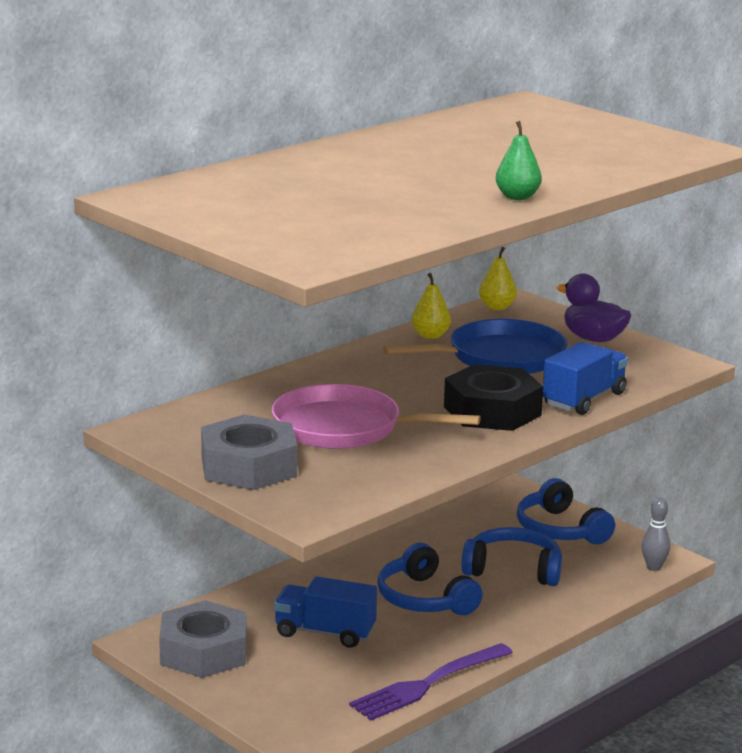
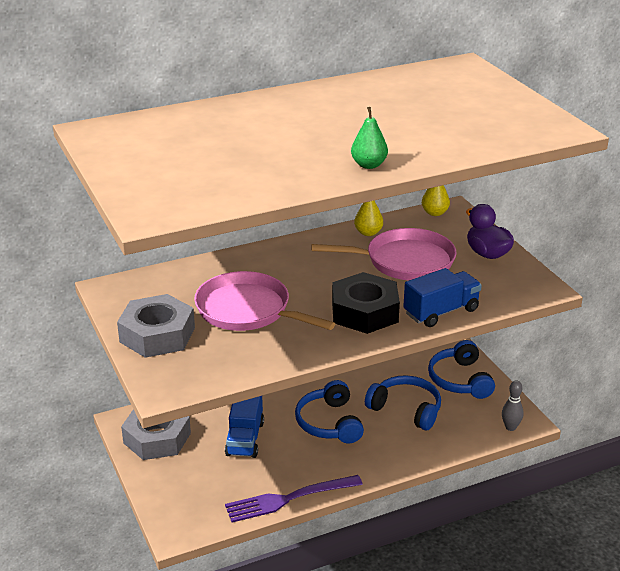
camera: 20 degrees right, 10 degrees up
blue truck [274,576,377,648] -> blue truck turned 120 degrees counterclockwise [225,396,264,458]
blue pan [383,319,567,374] -> pink pan [311,228,457,280]

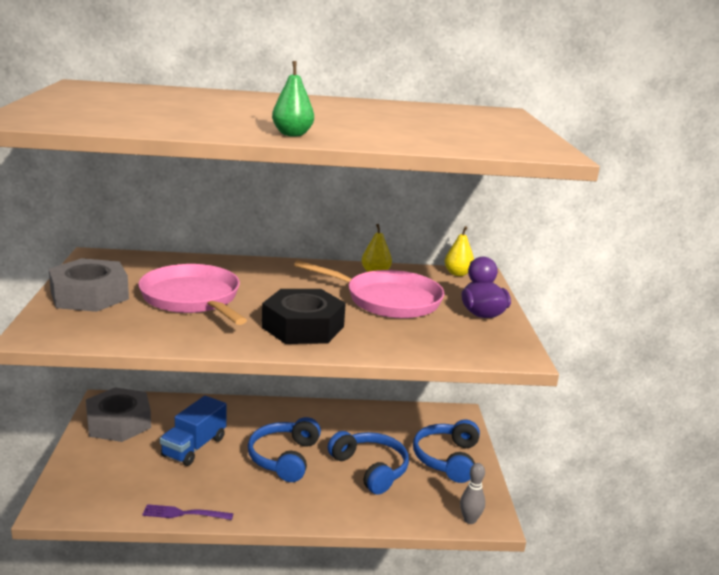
camera: 20 degrees right, 10 degrees down
purple fork [225,475,363,523] -> purple fork [142,504,234,520], size x0.58
blue truck [403,268,482,327] -> none

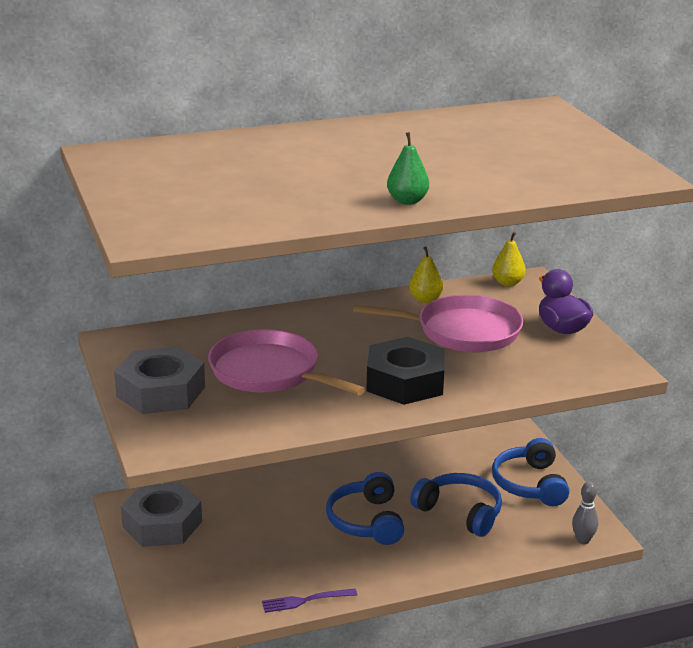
camera: 15 degrees left, 5 degrees up
blue truck [160,396,226,466] -> none

